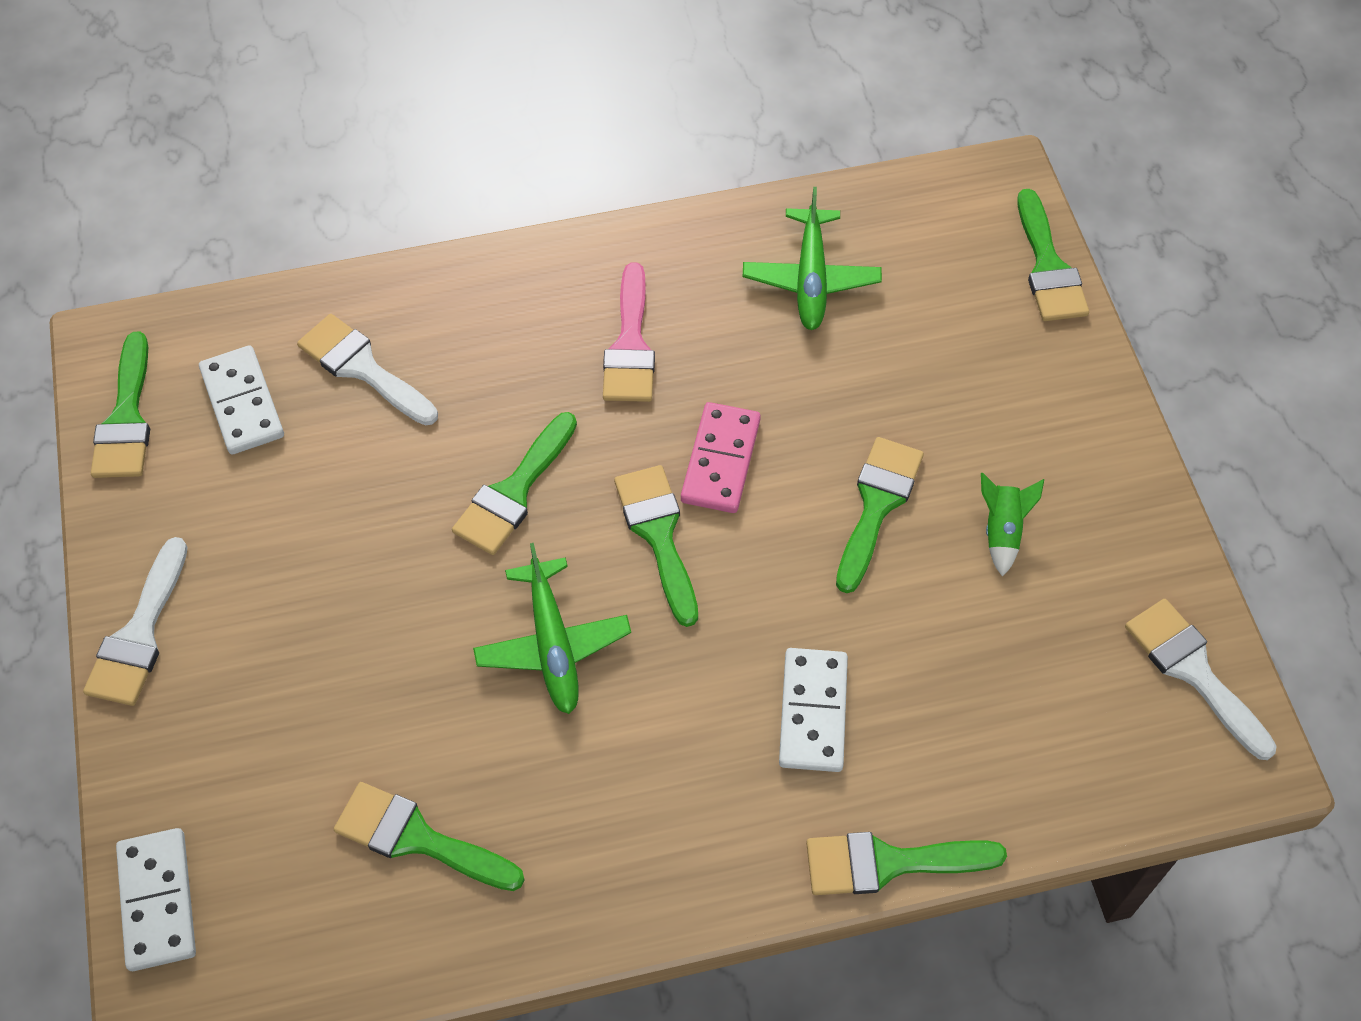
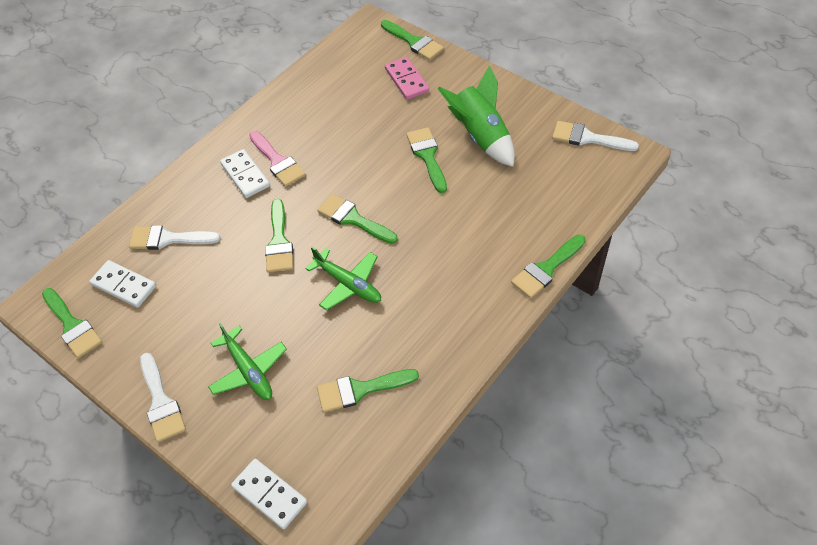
camera: 35 degrees left, 5 degrees down
pink domino [681,402,761,513] -> pink domino moved to [385,57,429,100]
green plane [743,187,882,330] -> green plane moved to [208,323,287,400]
white domino [779,648,848,772] -> white domino moved to [220,149,270,198]
green rocket [981,473,1044,576] -> green rocket [438,65,515,167], size x2.15

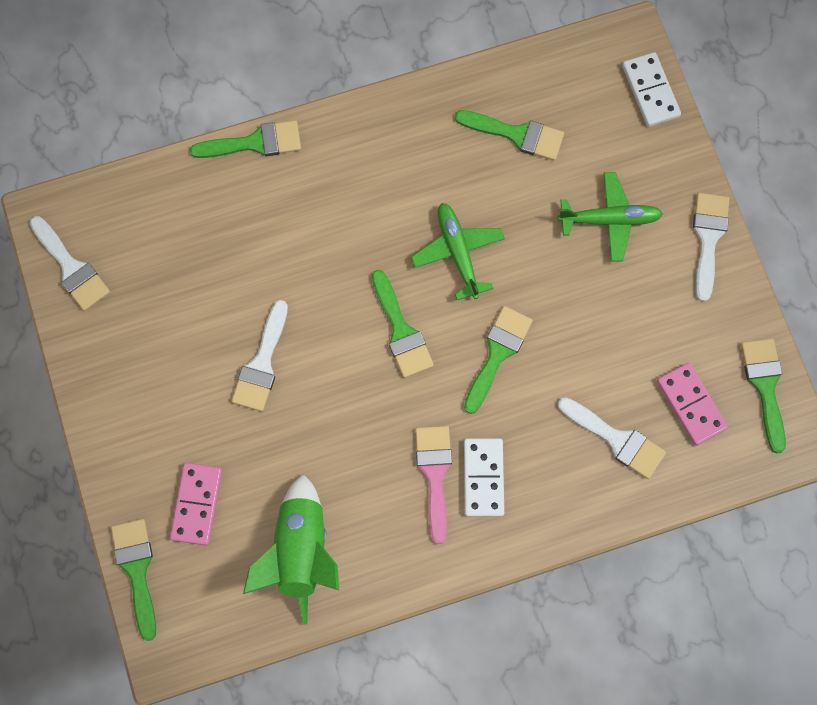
camera: 150 degrees left, 20 degrees up
white domino [89,260,156,308] -> pink domino [657,363,728,446]
green plane [208,323,287,400] -> green plane turned 90 degrees clockwise [558,172,663,262]
green brush [406,127,447,193] -> white brush [231,300,288,411]
green rocket [438,65,515,167] -> green rocket moved to [243,474,339,625]

